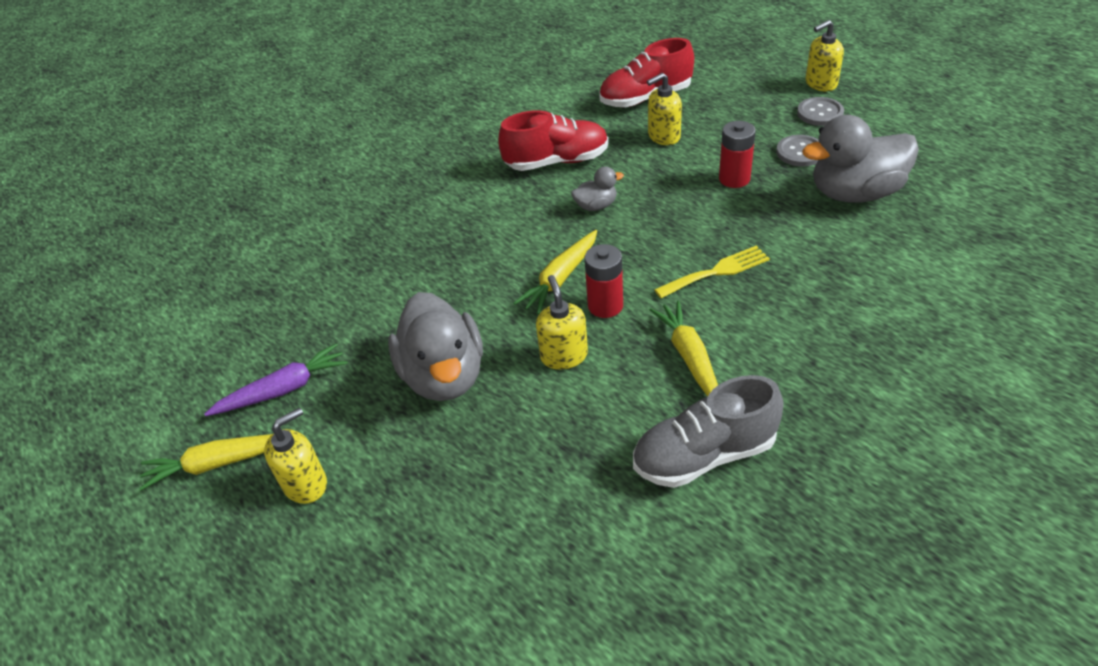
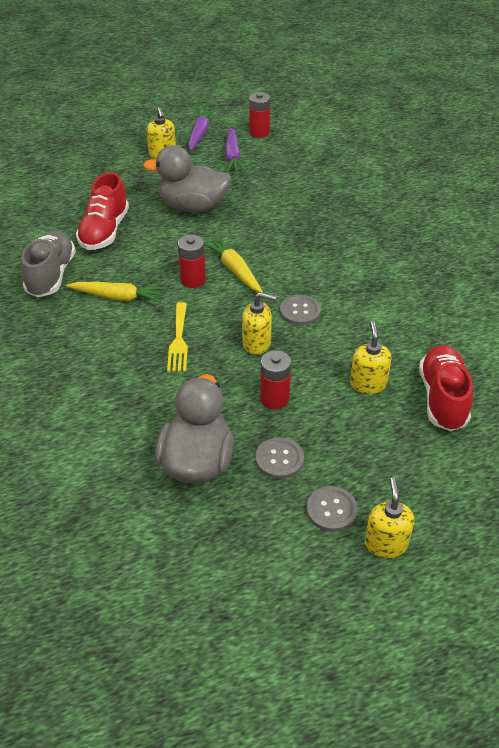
camera: 110 degrees right, 0 degrees up
yellow carrot [139,434,272,491] -> purple carrot [189,108,215,151]
red shoe [498,110,609,171] -> red shoe moved to [76,172,129,250]
yellow soap dispenser [536,275,588,370] -> yellow soap dispenser moved to [242,292,276,355]
grey duck [571,167,624,211] -> grey button [280,295,321,326]
none -> red battery [249,92,270,138]

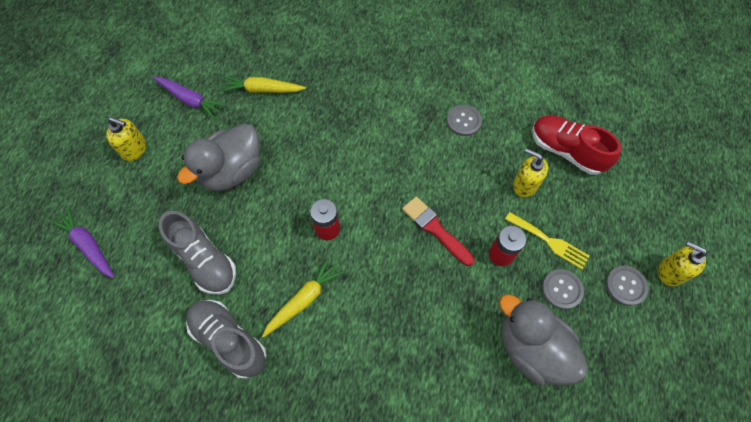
camera: 55 degrees left, 20 degrees up
red shoe [76,172,129,250] -> grey shoe [159,211,236,295]
yellow fork [167,302,188,372] -> yellow fork moved to [505,212,589,270]
purple carrot [189,108,215,151] -> purple carrot moved to [50,207,115,278]
yellow carrot [204,237,263,293] -> yellow carrot moved to [221,76,306,93]
yellow soap dispenser [242,292,276,355] -> red brush [402,196,475,266]
red battery [249,92,270,138] -> none
grey button [280,295,321,326] -> grey button moved to [447,105,482,136]

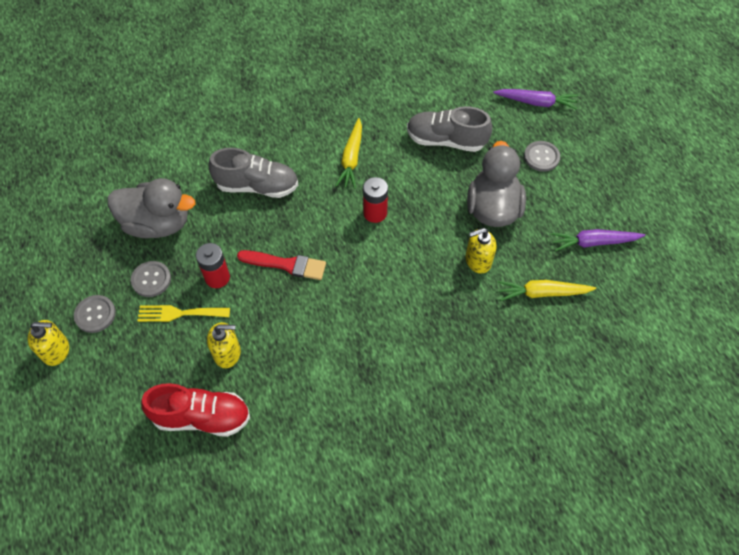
camera: 145 degrees right, 5 degrees down
yellow soap dispenser [106,117,146,161] -> yellow soap dispenser moved to [465,228,497,274]
grey shoe [186,300,267,378] -> grey shoe moved to [209,148,298,198]
yellow carrot [221,76,306,93] -> yellow carrot turned 150 degrees counterclockwise [498,280,596,301]
grey button [447,105,482,136] -> grey button moved to [524,141,560,172]

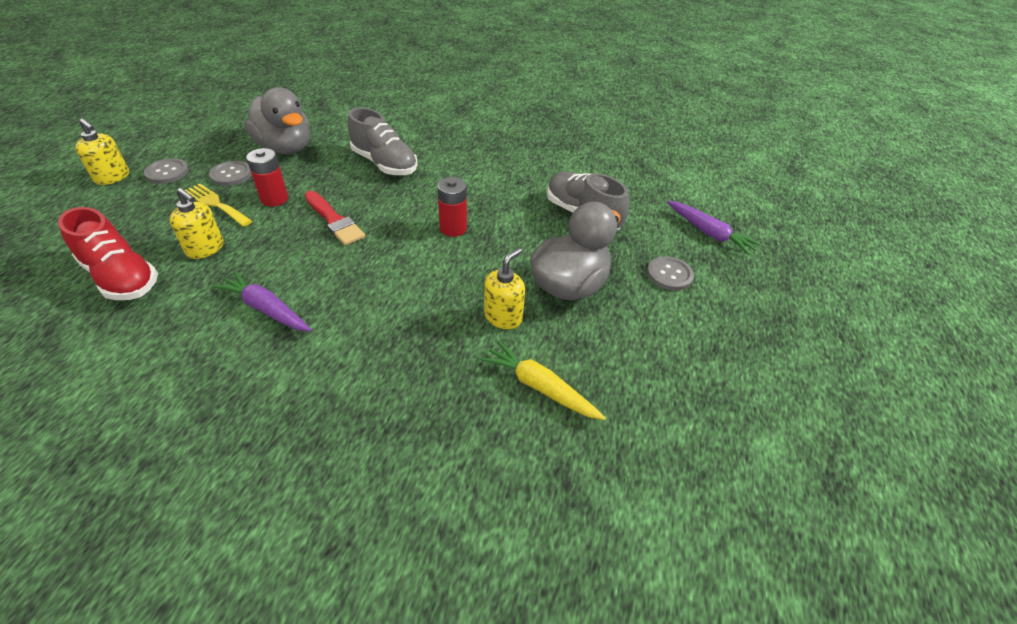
camera: 35 degrees right, 15 degrees down
yellow carrot [335,118,362,189] -> none
yellow soap dispenser [465,228,497,274] -> yellow soap dispenser turned 105 degrees clockwise [484,248,525,329]
purple carrot [551,229,645,251] -> purple carrot moved to [212,271,312,331]

